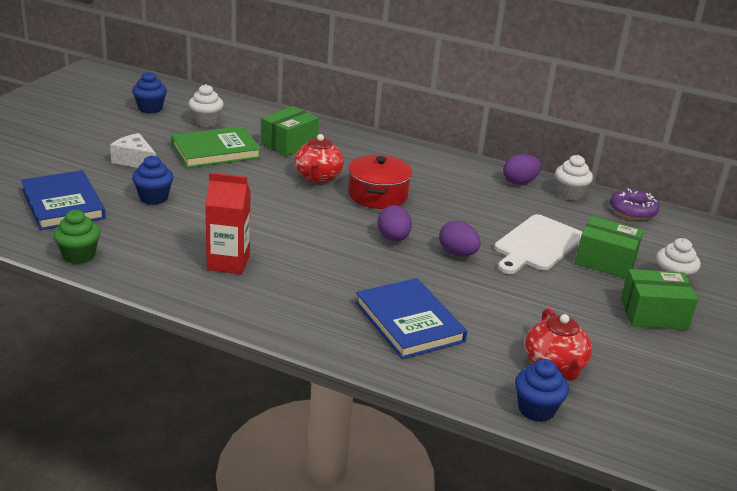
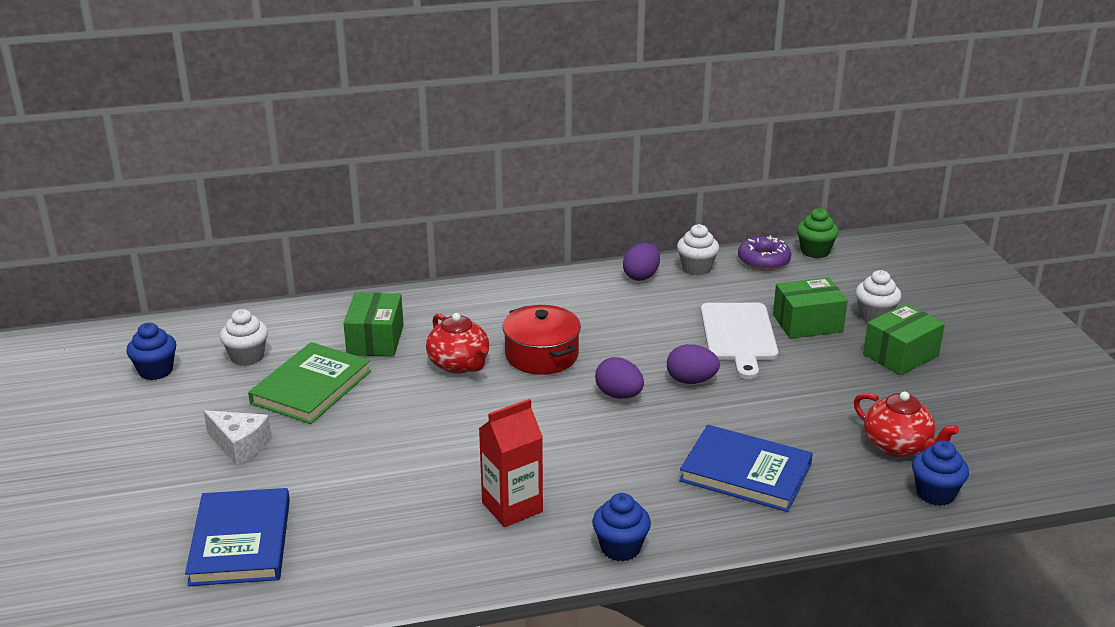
camera: 35 degrees left, 0 degrees up
blue book [21,170,106,230] -> blue book turned 60 degrees clockwise [185,488,290,586]
green cupcake [53,210,100,264] -> green cupcake moved to [797,208,839,258]
white cheese [110,133,156,168] -> white cheese turned 150 degrees counterclockwise [204,410,272,465]
blue cupcake [132,155,174,205] -> blue cupcake moved to [592,493,651,561]

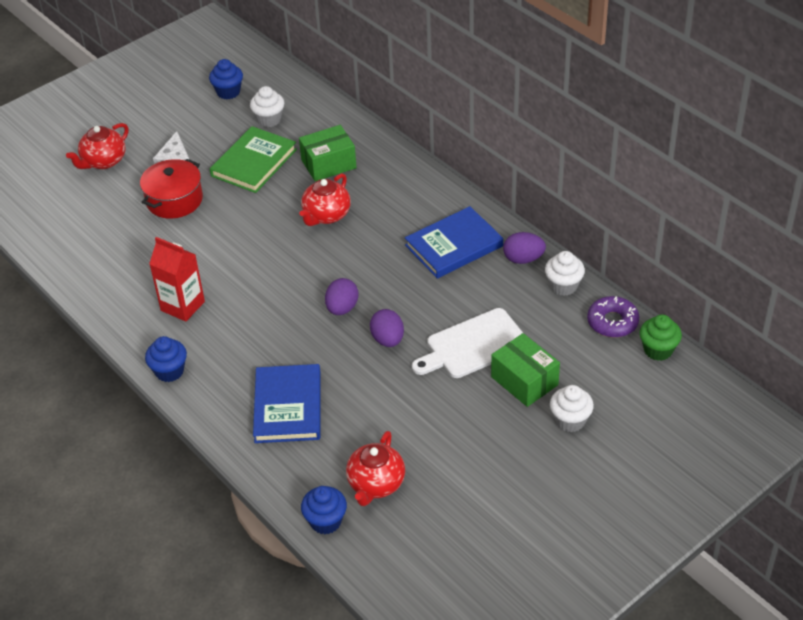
camera: 65 degrees right, 15 degrees up
blue book [185,488,290,586] -> blue book moved to [405,206,503,279]
green book [248,342,371,424] -> green book turned 60 degrees counterclockwise [210,126,297,193]
red pot [503,305,581,375] -> red pot moved to [140,159,203,219]
green box [863,303,945,376] -> none
none -> red teapot [66,123,129,169]

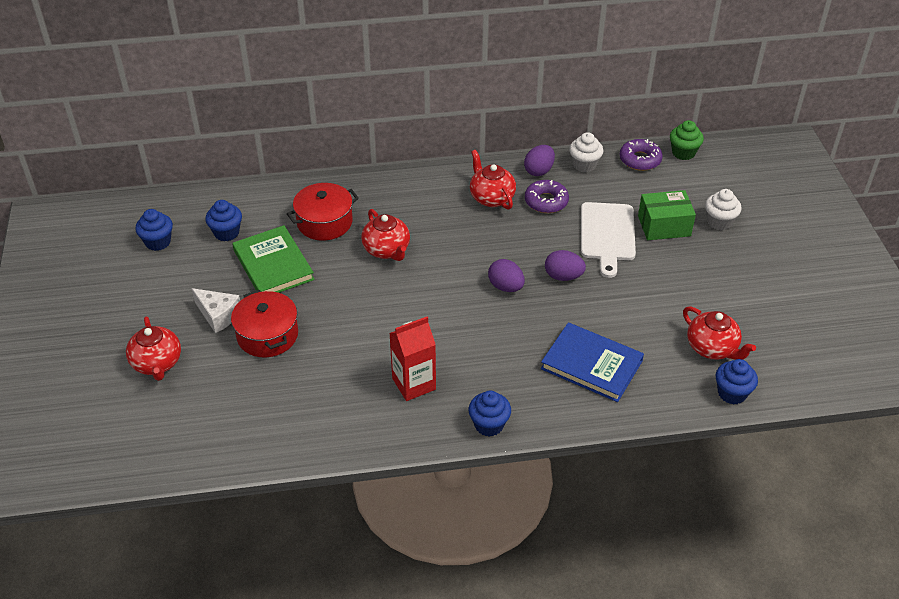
camera: 60 degrees left, 0 degrees up
white cupcake [250,86,285,127] -> blue cupcake [205,200,242,241]
green box [299,125,357,181] -> red pot [287,183,359,241]
blue book [405,206,503,279] -> red teapot [470,150,516,210]
none -> purple donut [525,180,569,213]

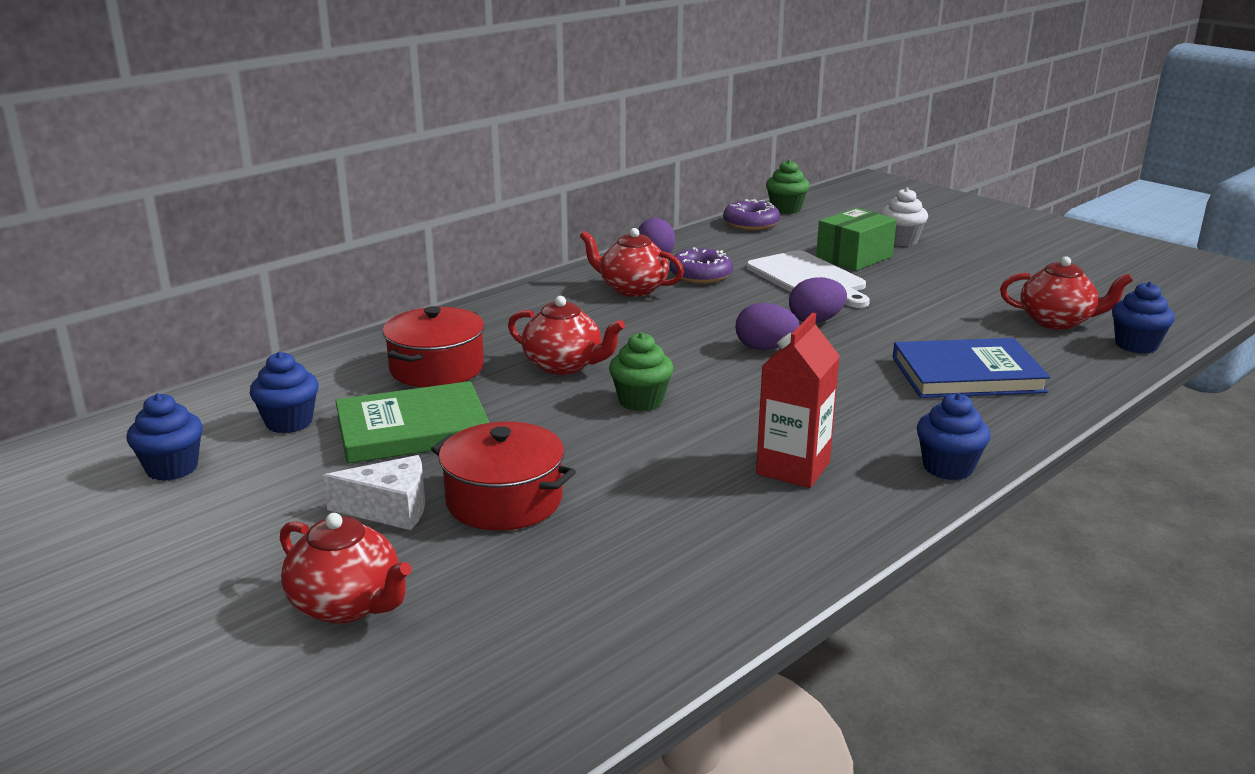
camera: 35 degrees left, 20 degrees down
green book [232,225,315,293] -> green book turned 45 degrees counterclockwise [335,381,489,464]
white cupcake [569,132,603,173] -> none
none -> green cupcake [609,332,673,411]

